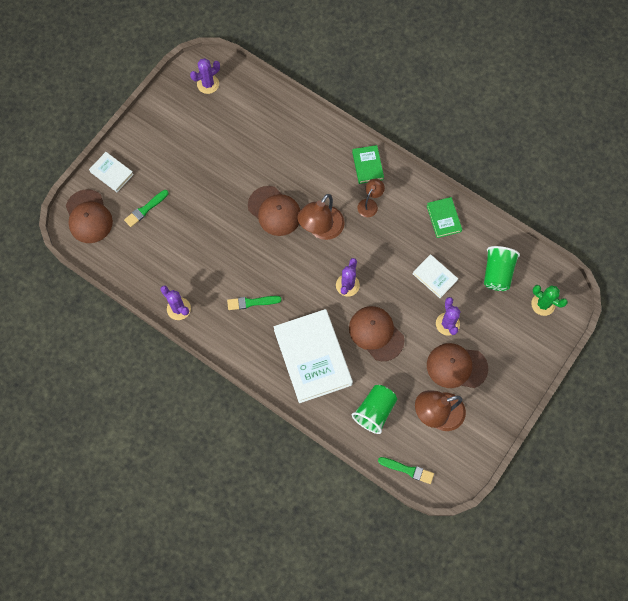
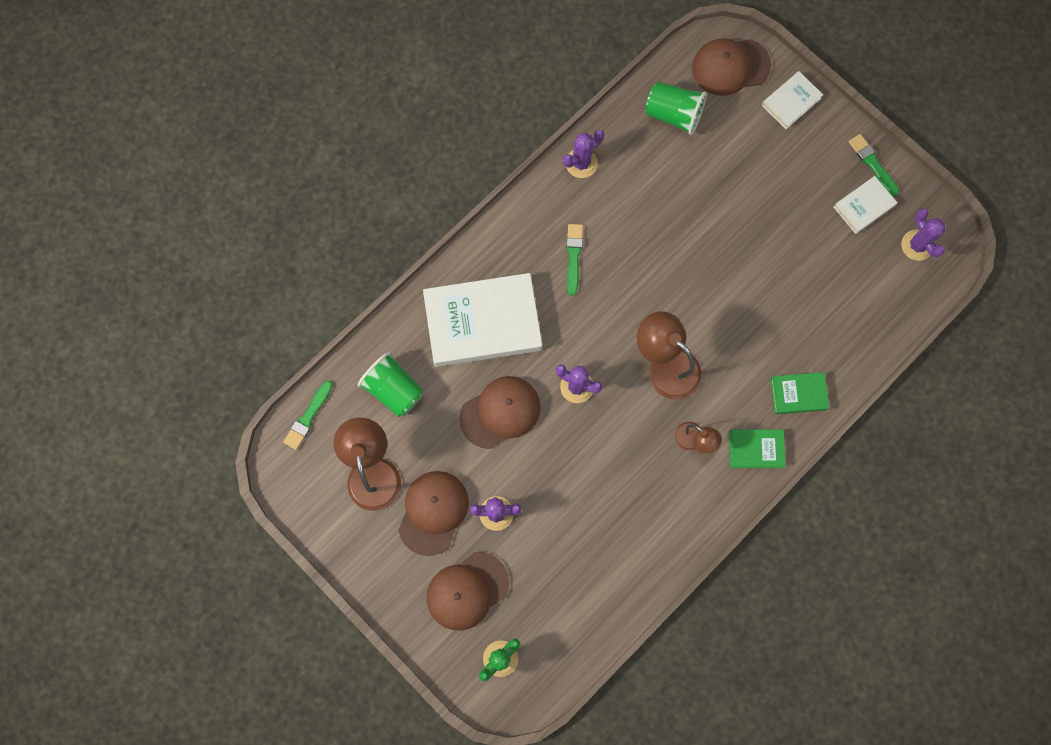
camera: 100 degrees right, 5 degrees up
green brush [124,190,169,227] -> green brush moved to [848,134,899,196]
brown cap [248,186,300,236] -> brown cap moved to [426,552,509,631]
white book [413,254,458,298] -> white book moved to [834,176,897,234]
green book [426,197,462,238] -> green book moved to [770,372,829,414]
green cup [484,246,520,291] -> green cup moved to [645,81,707,135]

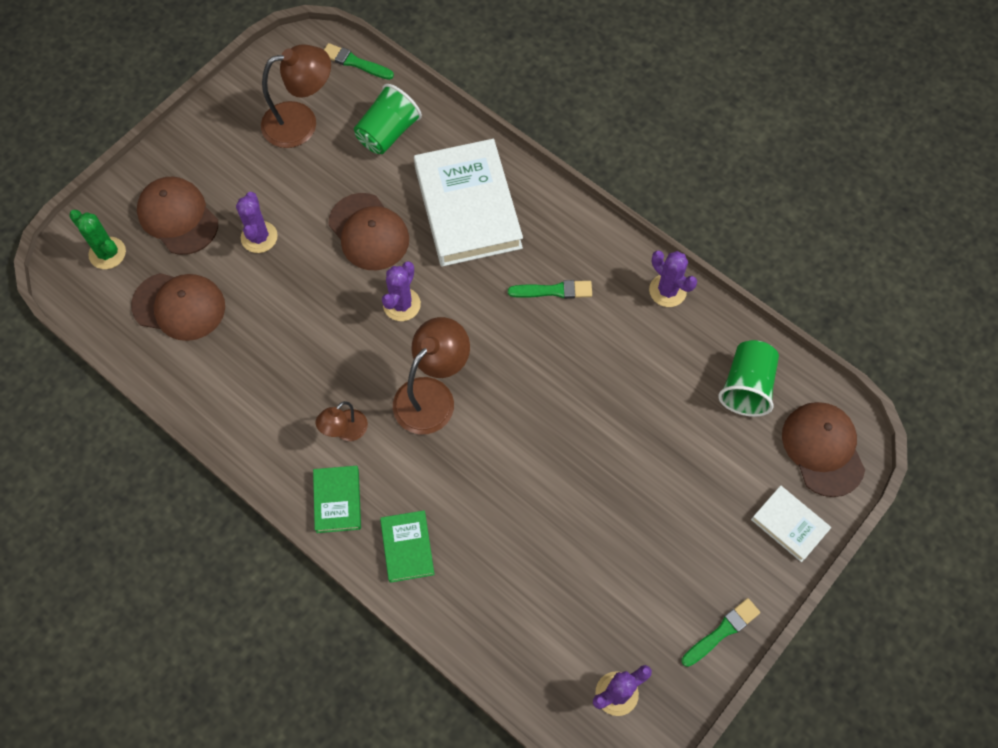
camera: 85 degrees right, 10 degrees down
brown cap [398,471,469,556] -> brown cap moved to [131,273,225,341]
white book [834,176,897,234] -> none

